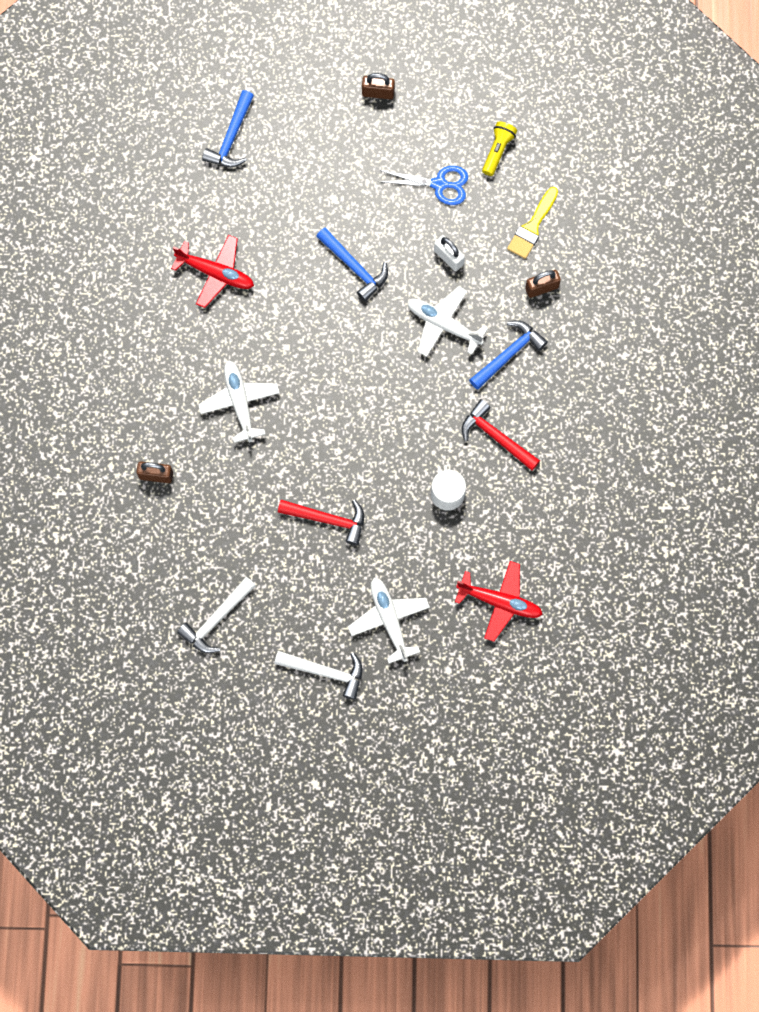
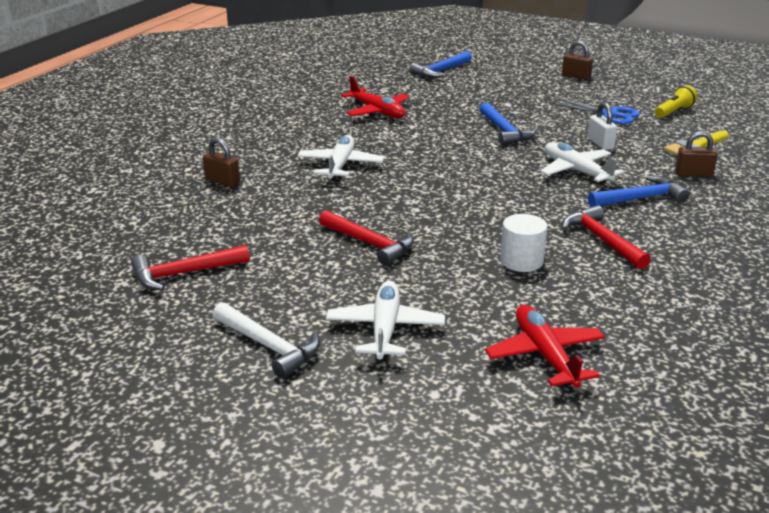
camera: 25 degrees right, 45 degrees down
white hammer [177,577,256,653] -> red hammer [131,245,250,290]
red plane [455,561,543,642] -> red plane turned 150 degrees counterclockwise [485,305,605,388]

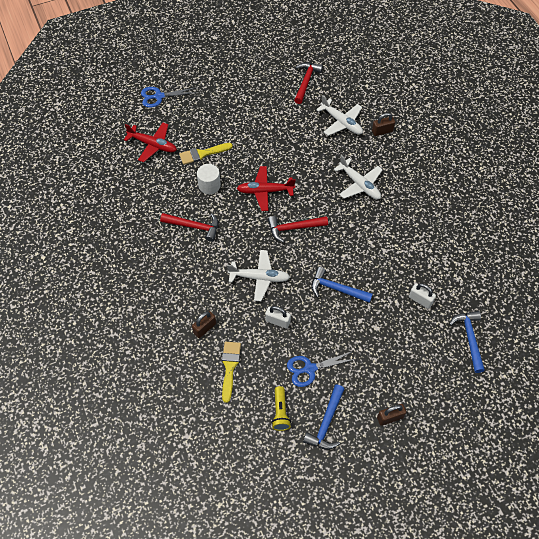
camera: 130 degrees right, 30 degrees up
white hammer [213,302,320,379] -> none
red hammer [319,210,414,266] -> red hammer moved to [268,216,328,243]
white plane [326,281,445,360] -> white plane moved to [316,95,363,136]
red plane [341,76,409,118] -> red plane moved to [237,166,296,211]
blue hammer [588,176,690,207] -> blue hammer moved to [303,384,344,450]
none -> blue scissors [141,87,198,108]
none -> yellow brush [179,143,233,165]
none -> white padlock [409,283,436,309]

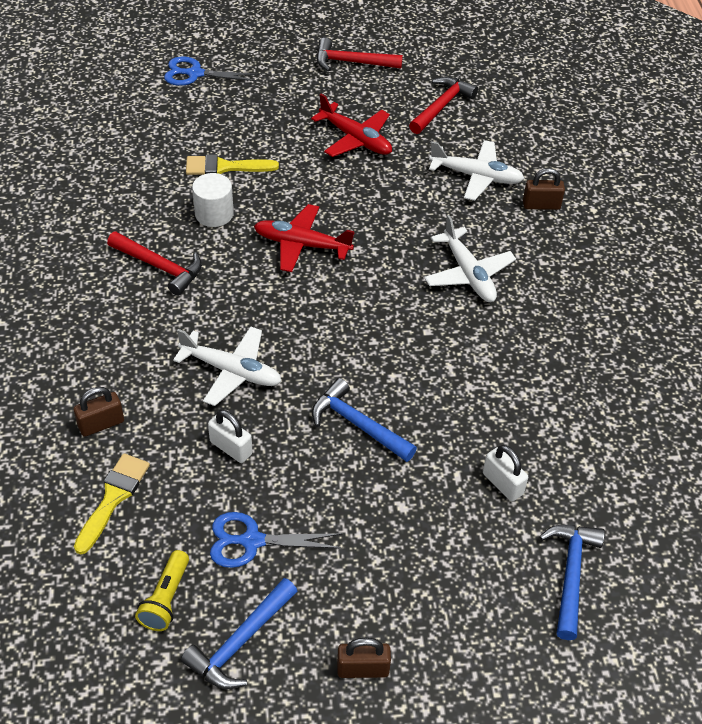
camera: 15 degrees right, 10 degrees down
red plane [124,122,177,162] -> red plane moved to [311,94,392,157]
red hammer [268,216,328,243] -> red hammer moved to [317,38,403,71]
white plane [316,95,363,136] -> white plane turned 45 degrees counterclockwise [429,140,525,201]

